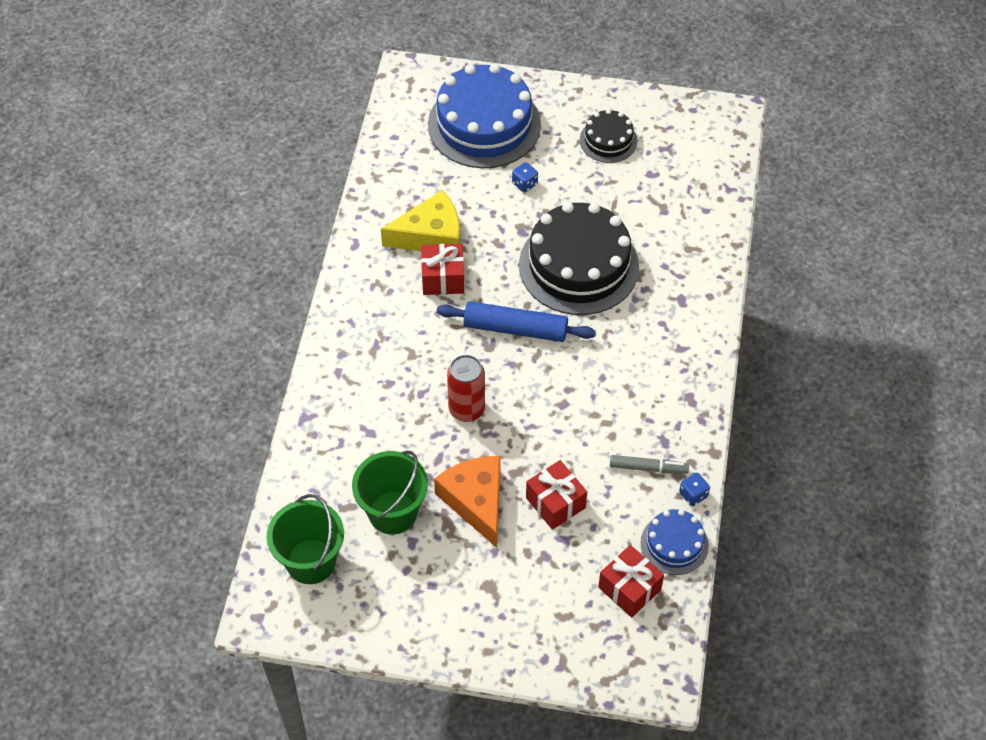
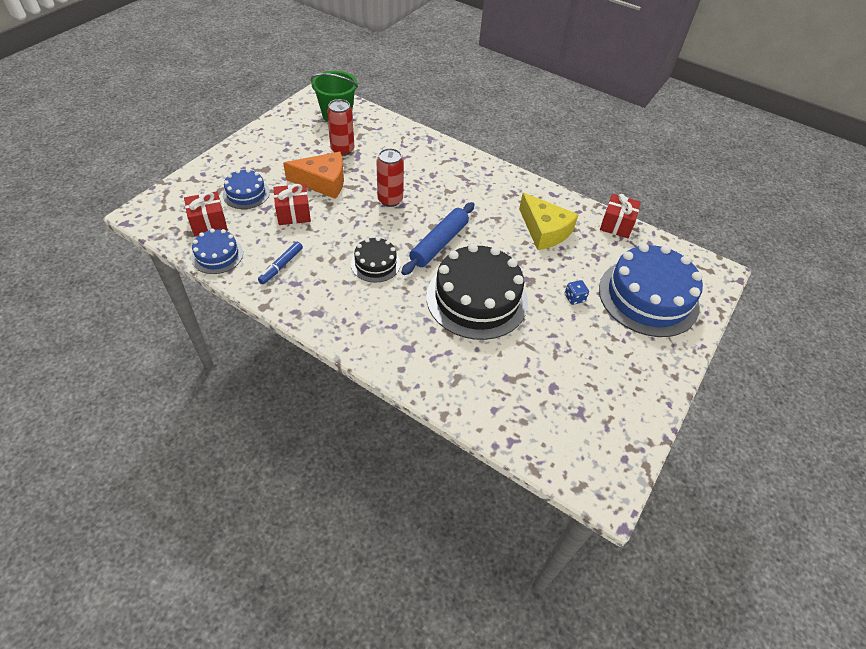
camera: 110 degrees right, 5 degrees down
green bucket [352,450,428,534] -> red can [327,99,354,156]
yellow cheese [381,190,460,251] -> yellow cheese turned 45 degrees counterclockwise [519,193,579,250]
red gift [421,244,464,295] -> red gift moved to [600,194,641,238]
black cake [580,109,637,163] -> black cake moved to [351,237,401,283]
grey marker [610,455,689,474] -> blue marker [258,242,303,284]
blue dice [679,473,710,506] -> none
none -> blue cake [223,169,270,209]

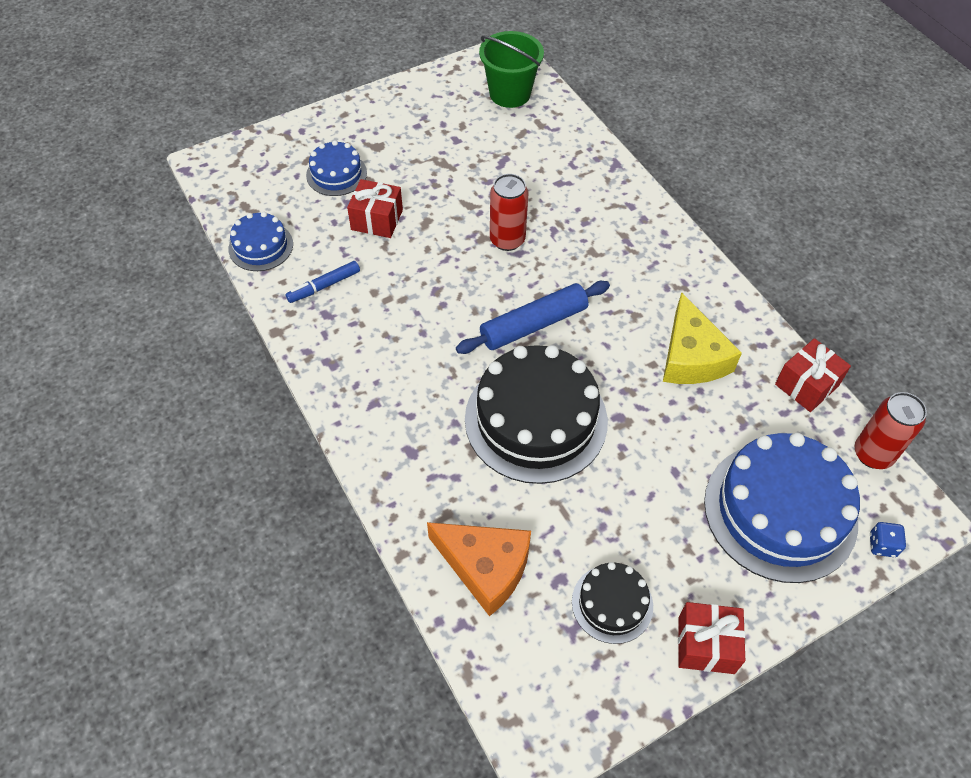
camera: 30 degrees right, 5 degrees up
red gift [184,191,227,236] -> red gift moved to [678,602,745,674]
orange cheese [283,152,344,199] -> orange cheese moved to [427,522,531,617]
red can [327,99,354,156] -> red can moved to [854,392,927,469]
black cake [351,237,401,283] -> black cake moved to [572,562,653,644]
blue dice [565,280,589,305] -> blue dice moved to [870,522,906,557]

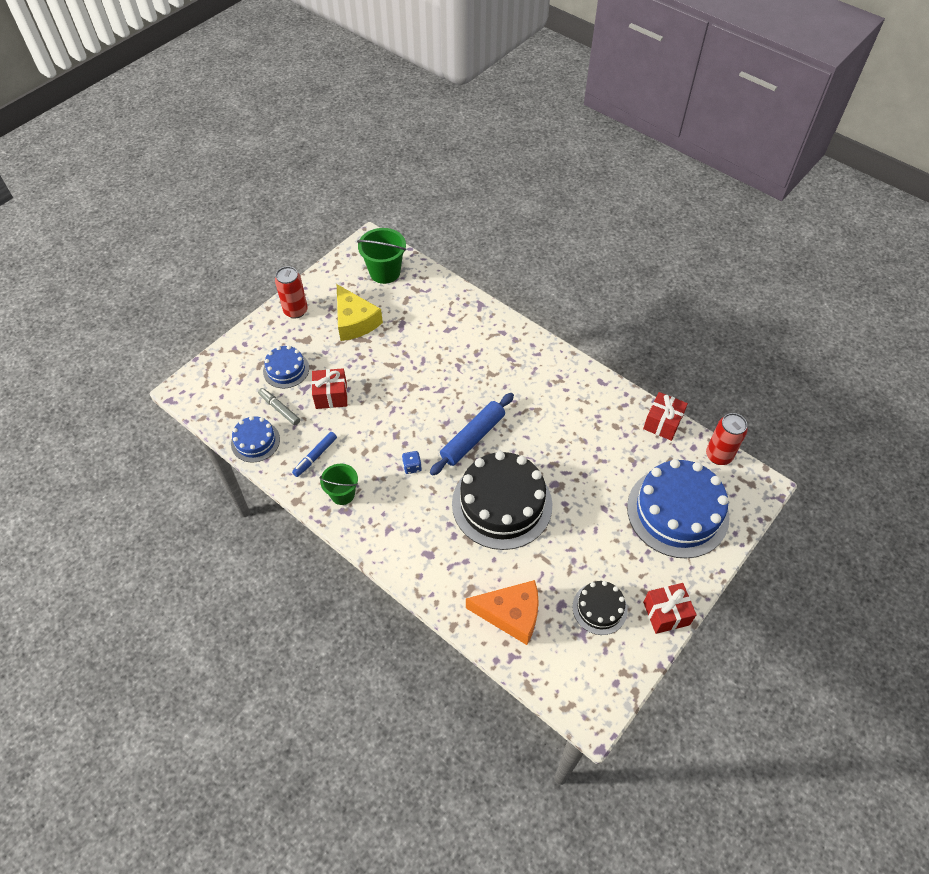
camera: 20 degrees left, 0 degrees up
red can [490,174,528,251] -> red can moved to [275,266,308,318]
yellow cheese [663,292,742,384] -> yellow cheese moved to [337,284,383,341]
blue dice [870,522,906,557] -> blue dice moved to [402,451,422,474]
none -> grey marker [258,388,300,425]
none -> green bucket [320,464,358,505]

